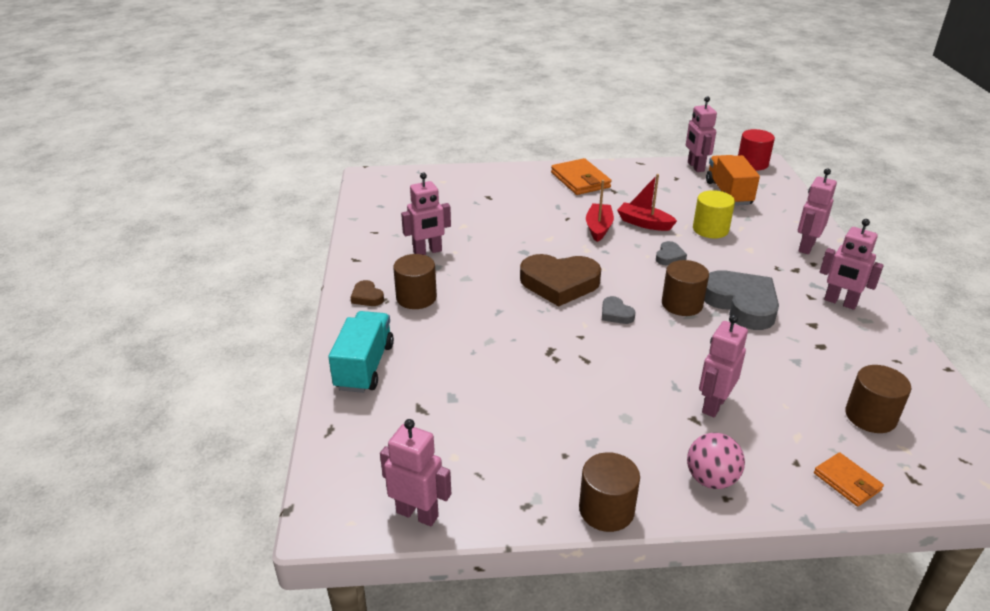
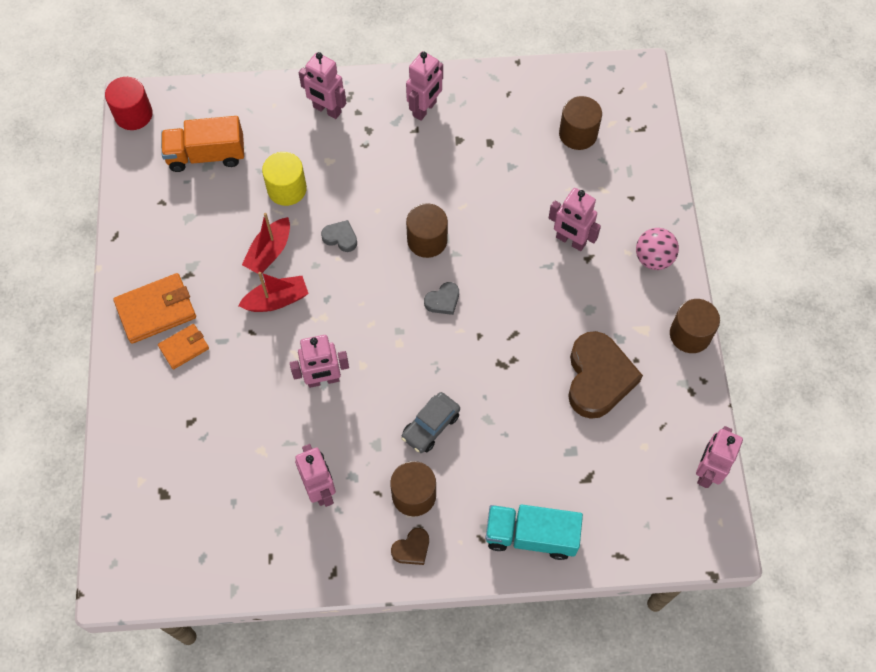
camera: 90 degrees left, 30 degrees up
brown heart [520,254,601,307] -> brown heart moved to [568,331,643,419]
red boat [586,180,614,242] -> red boat turned 150 degrees clockwise [238,272,309,312]
pink robot [686,96,717,172] -> pink robot moved to [290,335,349,388]
grey heart [704,270,779,330] -> none
orange wallet [814,452,884,507] -> orange wallet moved to [158,324,209,370]
none -> grey car [401,392,460,453]

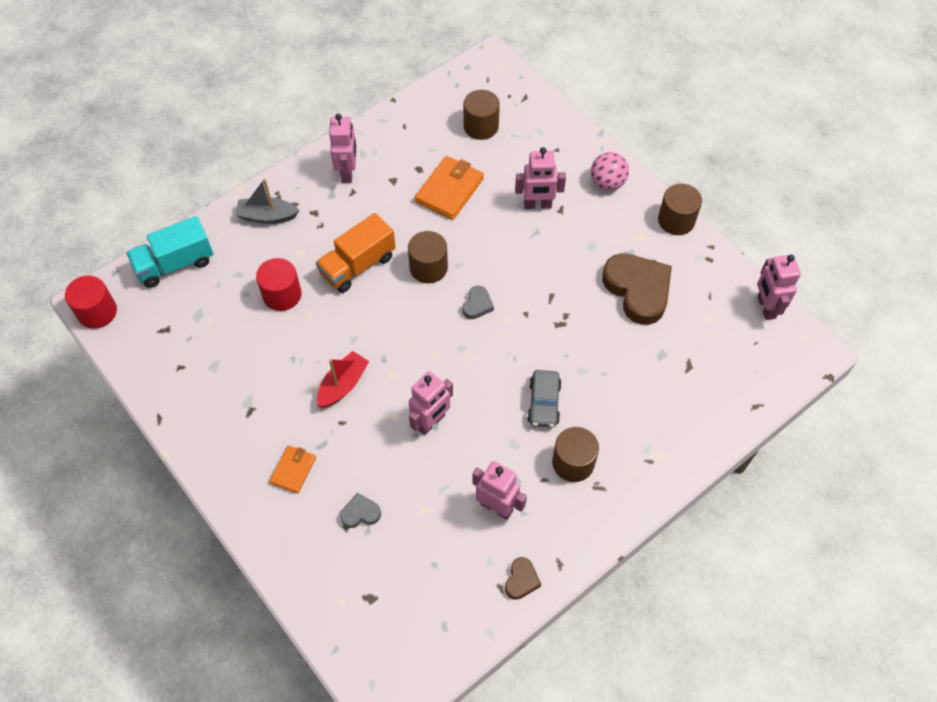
camera: 35 degrees left, 5 degrees down
orange wallet [113,273,196,344] -> orange wallet moved to [415,156,484,220]
orange truck [161,116,244,172] -> orange truck moved to [316,213,396,293]
red boat [242,213,290,273] -> none
yellow cylinder [262,152,307,206] -> red cylinder [256,258,302,311]
pink robot [299,52,346,119] -> grey boat [235,179,299,224]
grey heart [321,220,357,252] -> grey heart moved to [340,493,381,528]
brown heart [391,528,429,565] -> brown heart moved to [505,557,541,600]
turquoise truck [485,505,583,560] -> turquoise truck moved to [126,216,213,288]

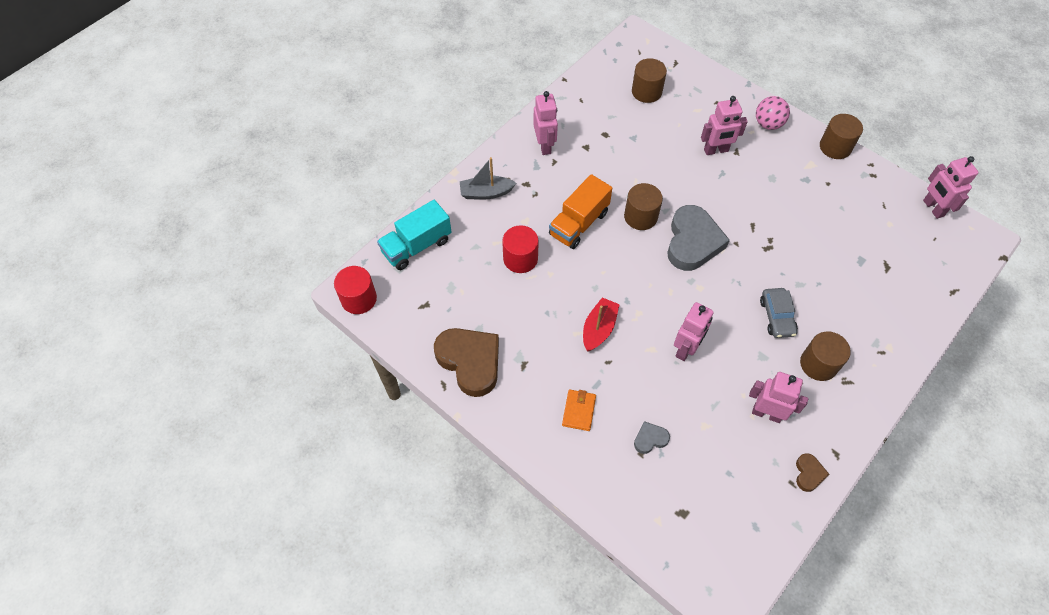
camera: 10 degrees left, 0 degrees up
orange wallet [415,156,484,220] -> none
grey heart [462,286,494,319] -> grey heart [667,205,730,271], size x2.19
brown heart [602,253,672,325] -> brown heart moved to [434,328,499,397]

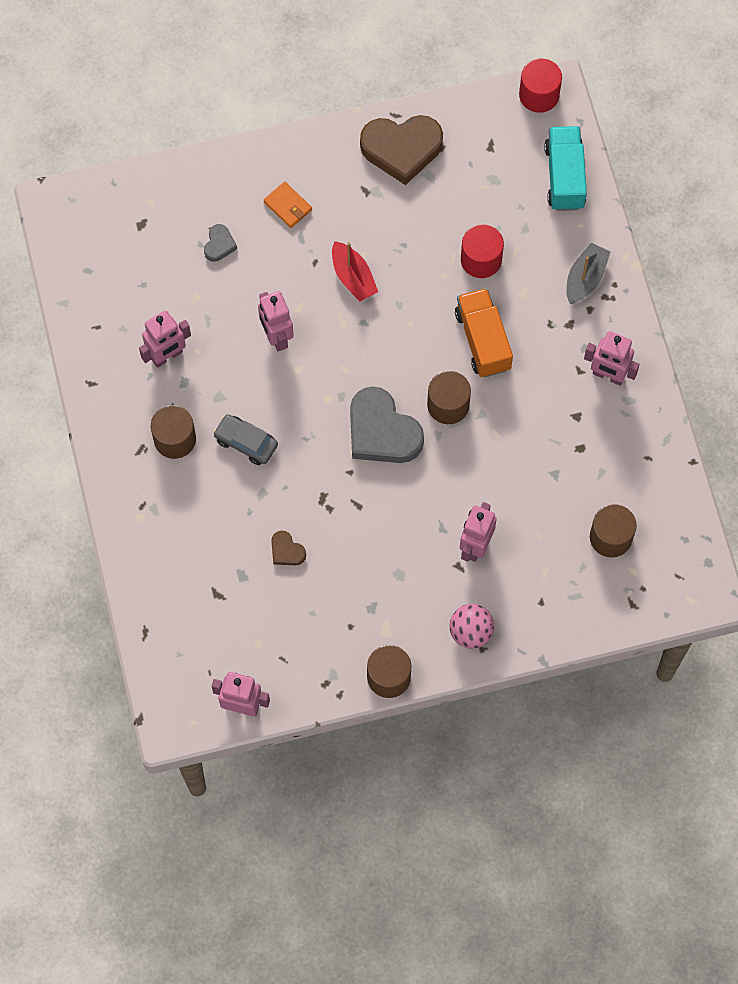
camera: 125 degrees right, 10 degrees up
brown heart [796,453,830,492] -> brown heart moved to [271,531,306,565]

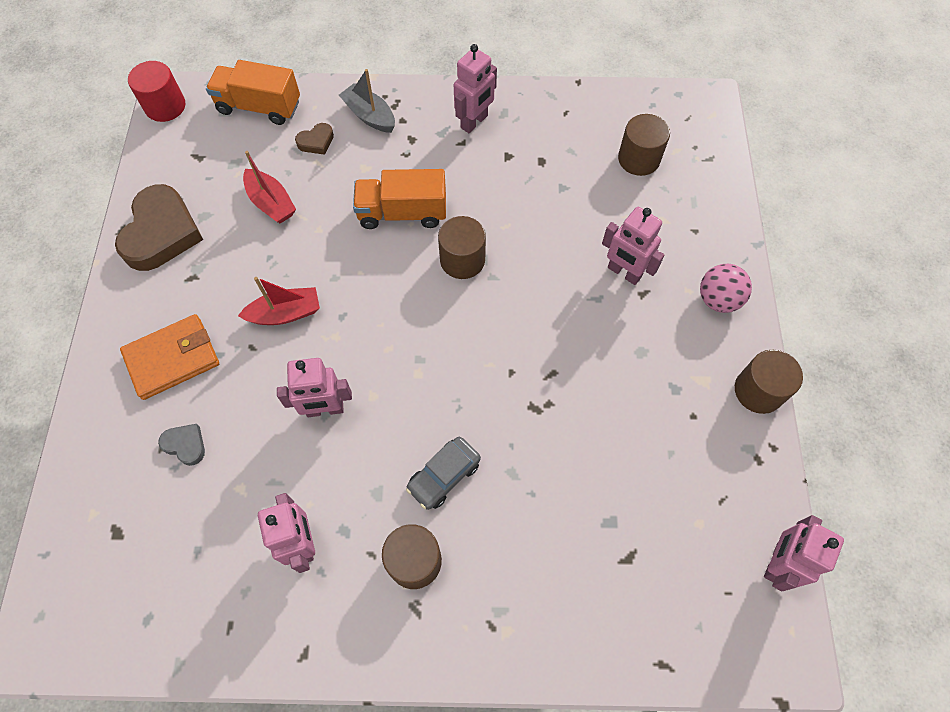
camera: 75 degrees left, 5 degrees down
orange wallet [264,182,312,228] -> orange wallet [120,314,219,400], size x1.68
brown heart [271,531,306,565] -> brown heart moved to [295,123,334,155]
grey heart [350,387,424,463] -> none
red cylinder [461,224,504,278] -> none
turquoise truck [544,126,587,211] -> orange truck [206,60,300,125]
none -> red boat [243,151,296,224]

